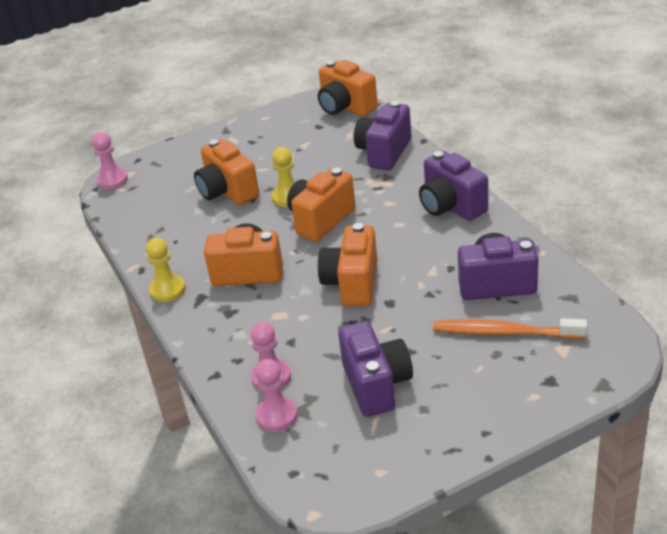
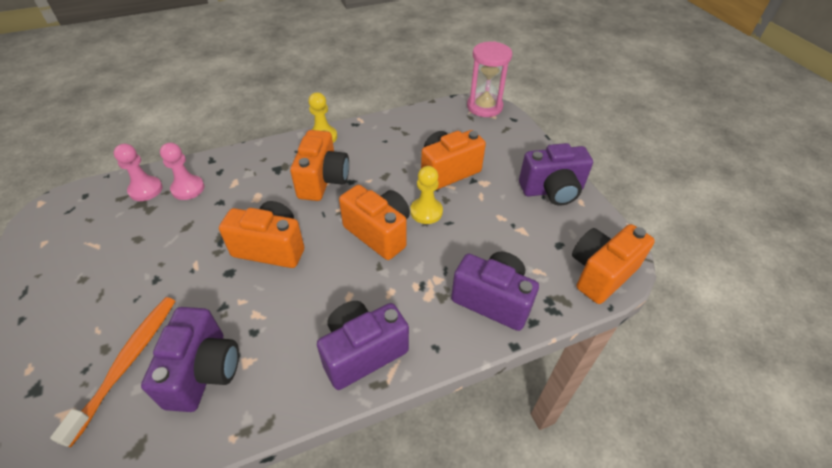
camera: 90 degrees right, 10 degrees up
pink pawn [92,132,128,189] -> pink hourglass [467,41,512,117]
purple camera [338,321,413,417] -> purple camera moved to [519,143,593,206]

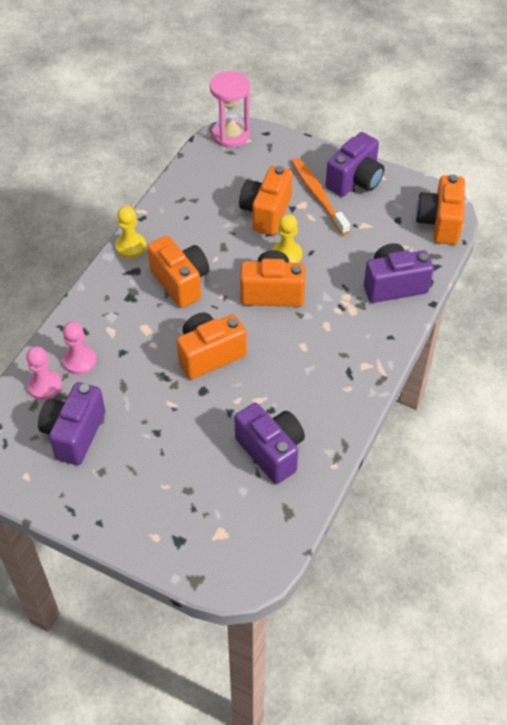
camera: 40 degrees left, 5 degrees up
orange toothbrush [50,297,175,447] -> orange toothbrush moved to [291,158,350,235]
purple camera [317,301,409,390] -> purple camera moved to [38,382,105,465]

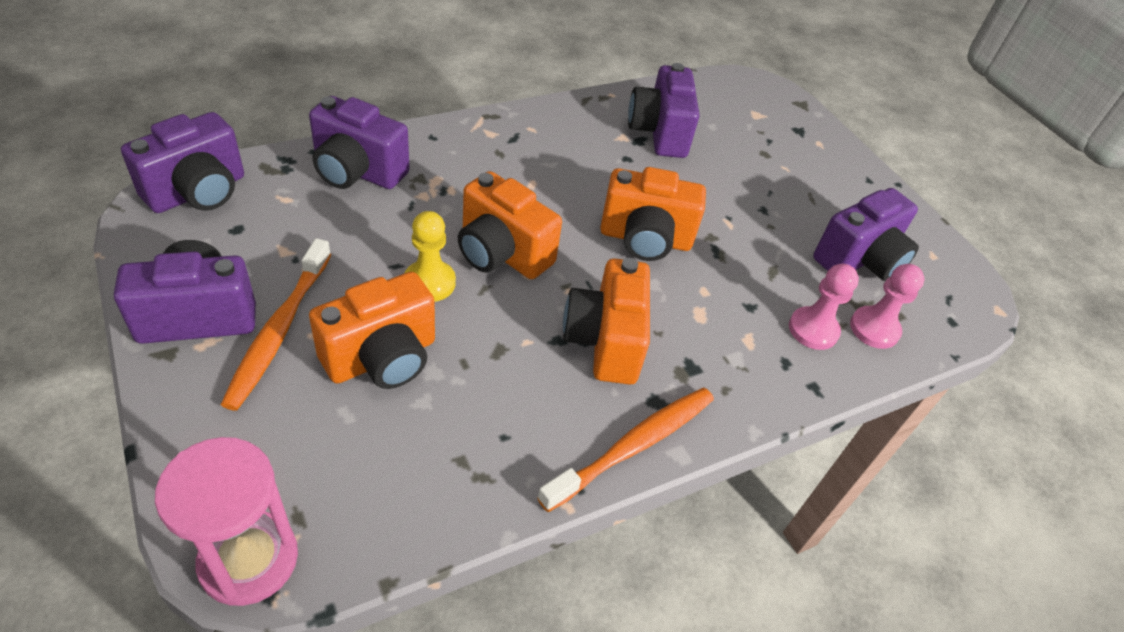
camera: 150 degrees left, 5 degrees down
yellow pawn [115,206,146,258] -> orange toothbrush [537,388,714,512]
orange camera [416,174,465,245] -> purple camera [121,112,244,213]

